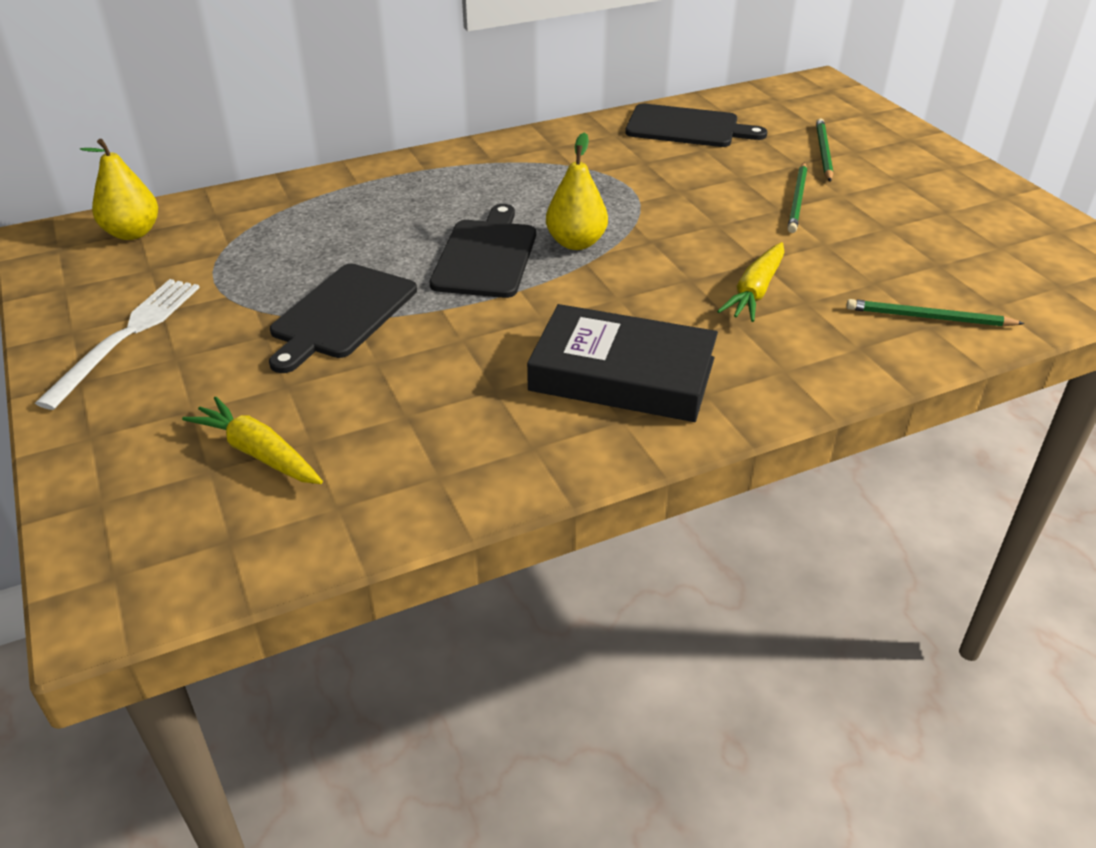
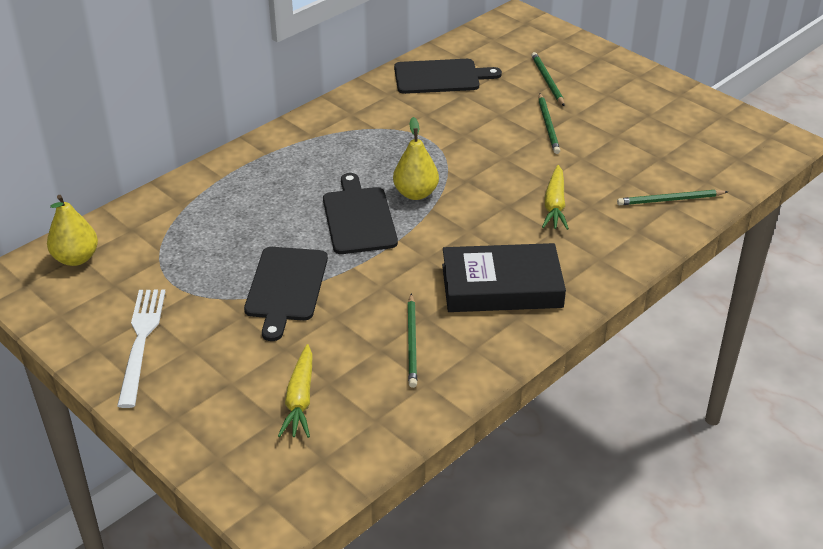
camera: 20 degrees left, 0 degrees up
yellow carrot [182,397,323,484] -> yellow carrot turned 105 degrees counterclockwise [278,344,313,438]
none -> green pencil [408,294,417,388]

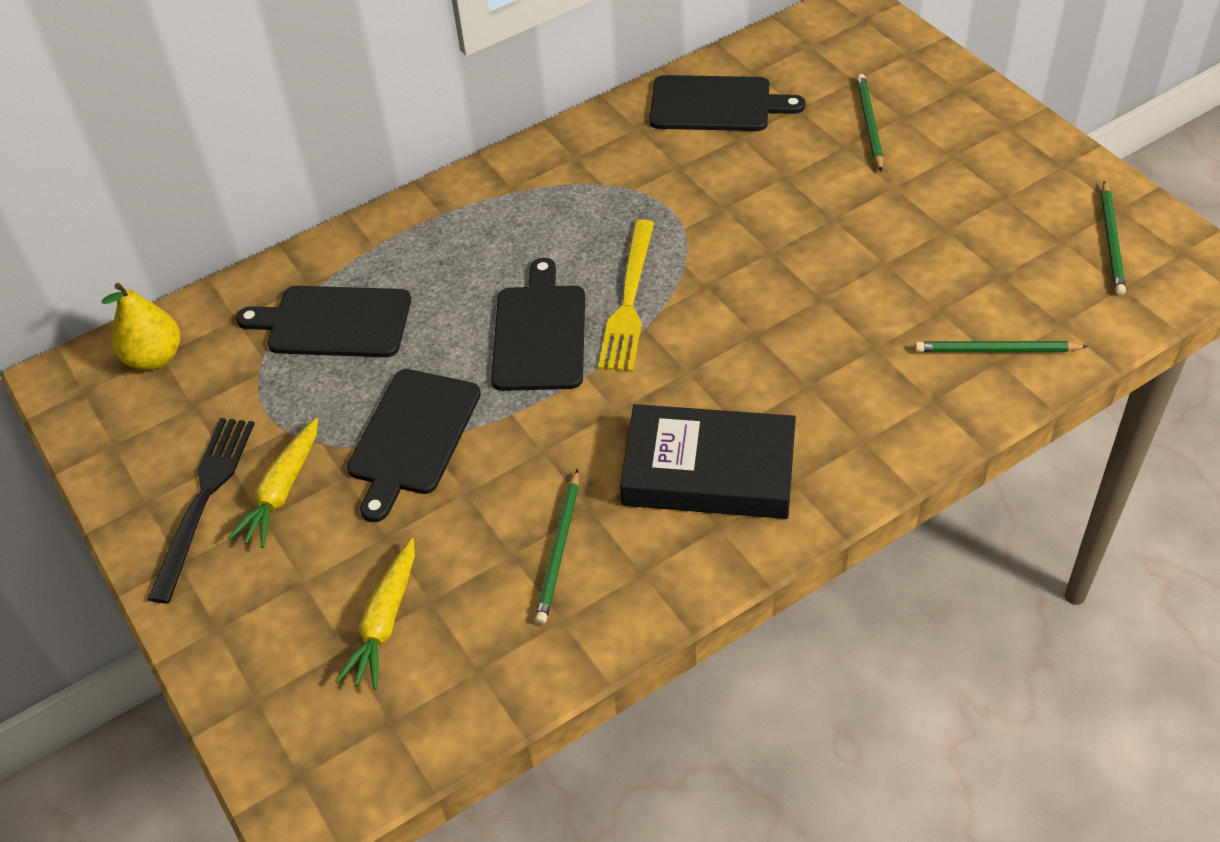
camera: 15 degrees right, 10 degrees up
white fork [117,289,166,408] -> black fork [147,418,255,603]
yellow pear [393,117,439,200] -> yellow fork [598,219,654,372]
green pencil [538,93,560,154] -> green pencil moved to [1101,181,1126,295]
yellow carrot [542,165,569,230] -> yellow carrot moved to [228,418,318,548]
none -> black cutting board [236,286,411,357]

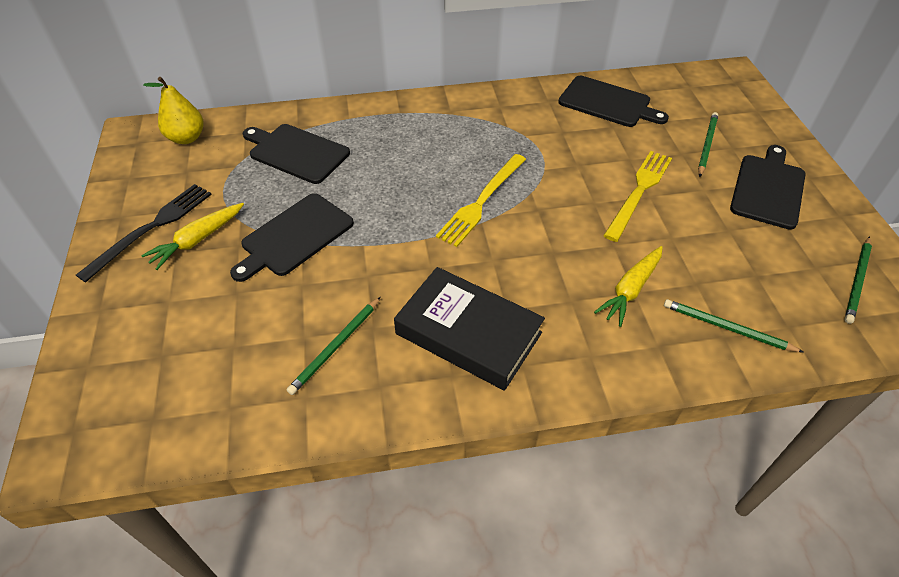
camera: 20 degrees right, 0 degrees up
yellow carrot [336,538,415,690] -> yellow carrot moved to [594,246,663,327]
black cutting board [491,258,585,391] -> black cutting board moved to [730,145,806,230]
none -> yellow fork [603,151,672,242]

